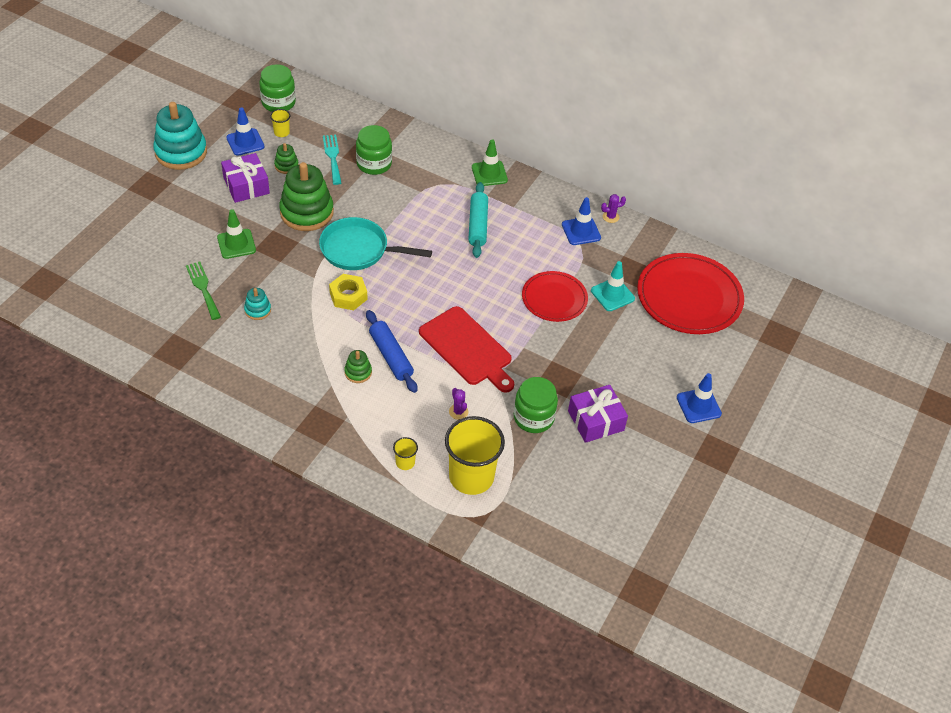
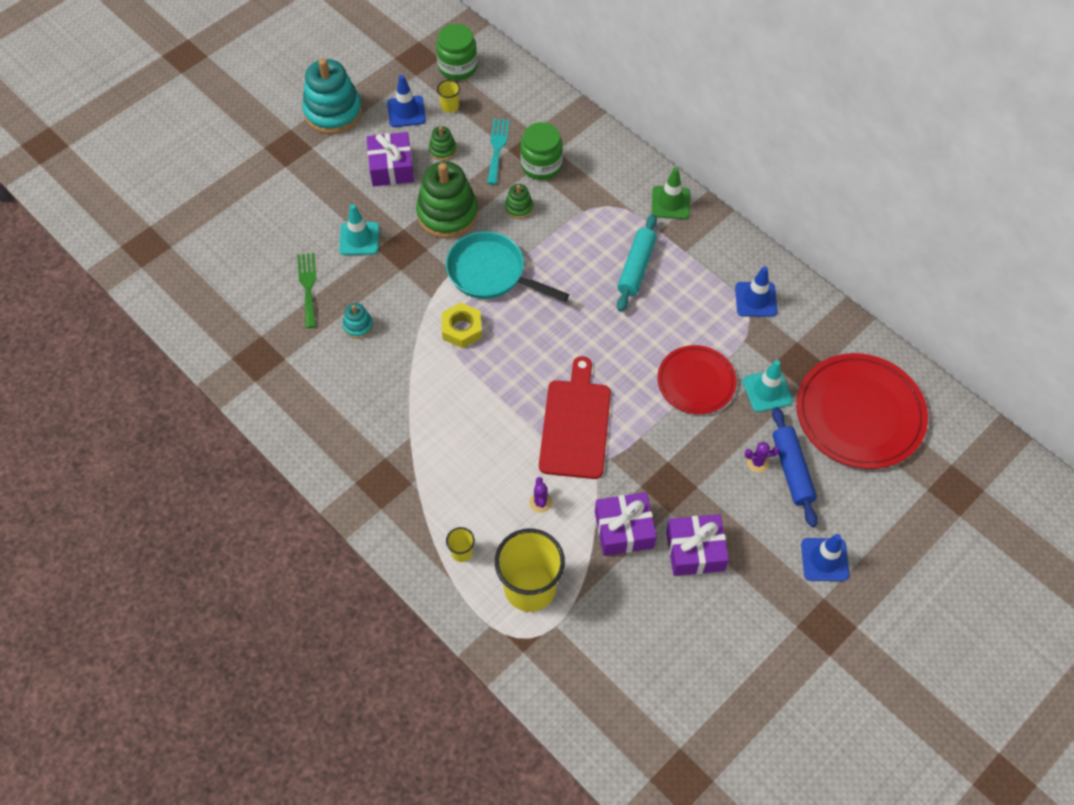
camera: 20 degrees right, 10 degrees up
green traffic cone [217,209,256,259] -> turquoise traffic cone [339,204,379,255]
green stacking toy [344,350,372,383] -> green stacking toy moved to [505,184,533,219]
blue rolling pin [366,310,417,393] -> blue rolling pin moved to [772,407,818,527]
red cutting board [419,306,514,392] -> red cutting board turned 150 degrees counterclockwise [539,356,611,479]
green jar [514,377,558,433] -> purple gift [595,492,657,556]
purple cactus [601,194,626,223] -> purple cactus moved to [745,442,779,473]

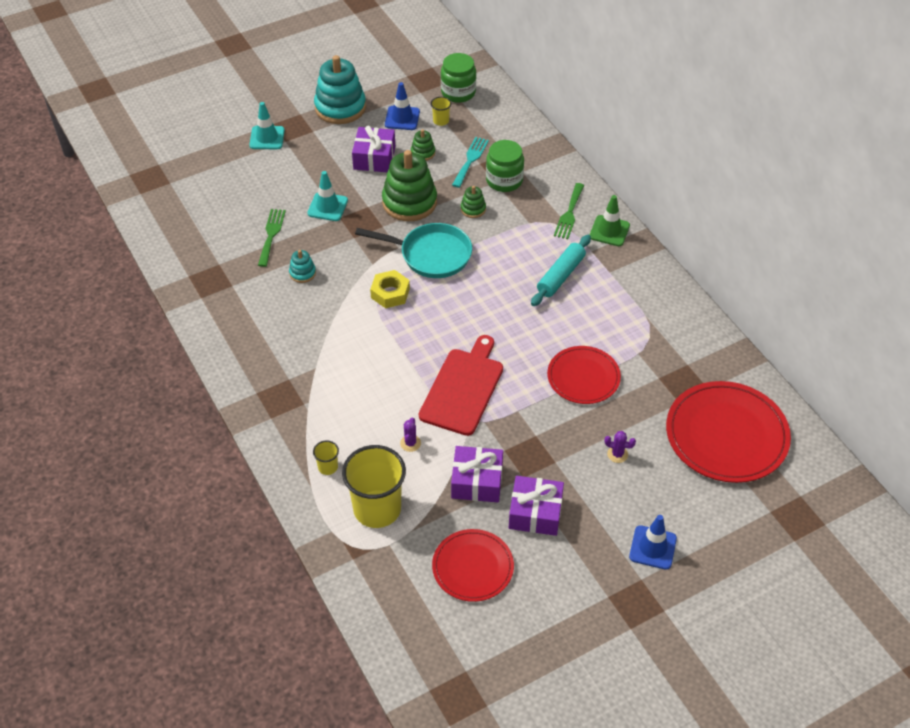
camera: 15 degrees right, 10 degrees down
turquoise pan [446,231,569,302] -> turquoise pan turned 150 degrees clockwise [355,223,472,278]
blue traffic cone [735,266,777,317] -> none
turquoise traffic cone [743,360,793,412] -> turquoise traffic cone moved to [249,102,285,149]
blue rolling pin [772,407,818,527] -> none
none -> red plate [432,529,514,602]
none -> green fork [554,183,584,239]

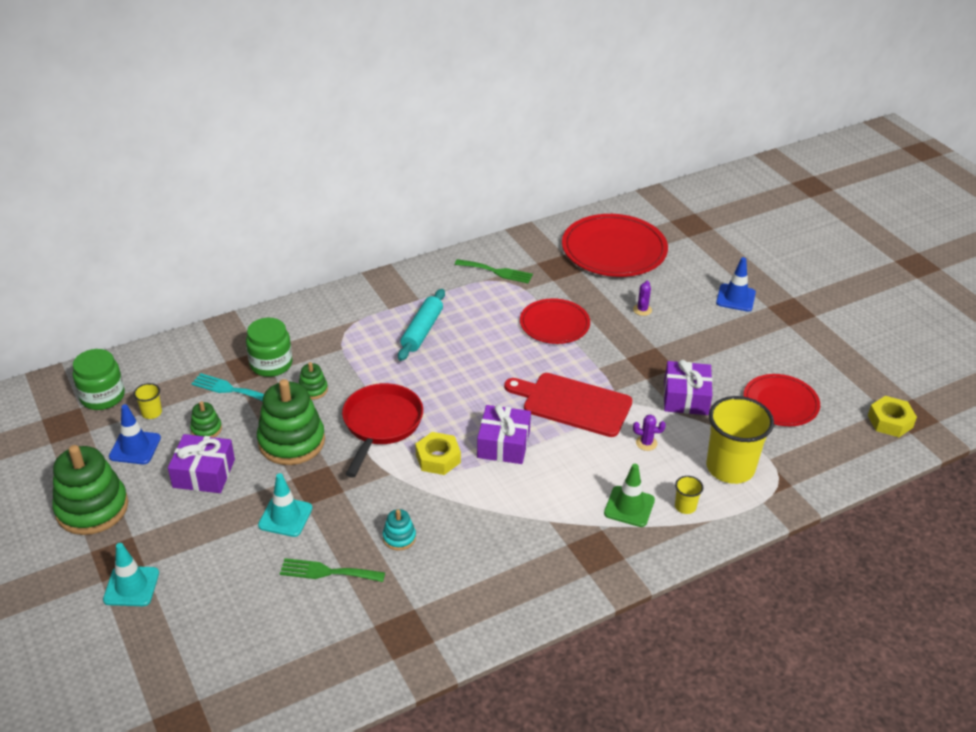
camera: 90 degrees left, 10 degrees down
turquoise stacking toy [314,55,366,124] -> green stacking toy [52,445,128,535]
turquoise pan [355,223,472,278] -> red pan [342,383,423,477]
purple gift [509,476,564,536] -> purple gift moved to [477,405,531,464]
turquoise rolling pin [531,235,591,306] -> turquoise rolling pin turned 75 degrees clockwise [398,289,445,361]
green fork [554,183,584,239] -> green fork moved to [455,259,533,284]
green traffic cone [590,195,630,246] -> green traffic cone moved to [604,464,655,527]
none -> yellow nut [868,396,917,437]

